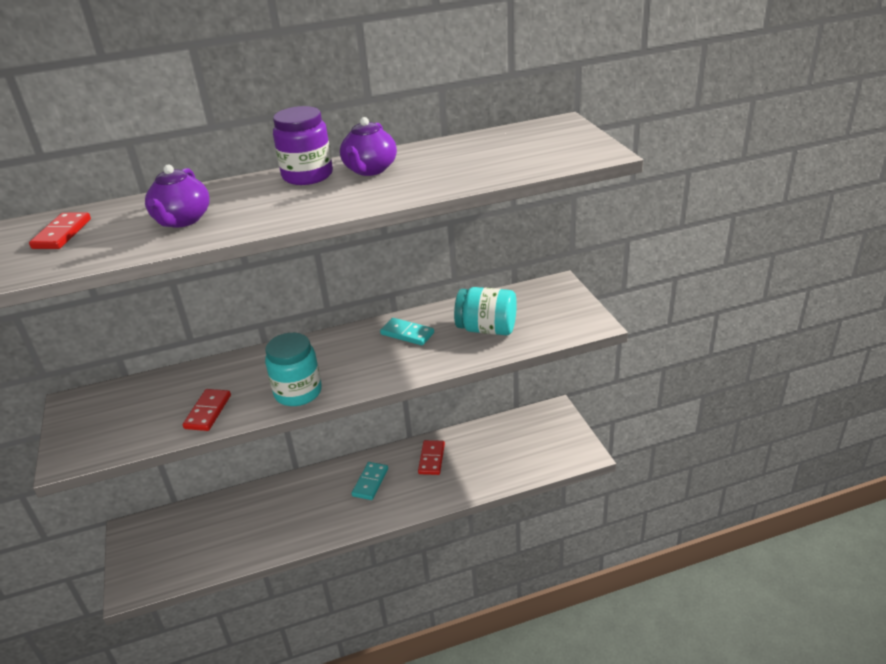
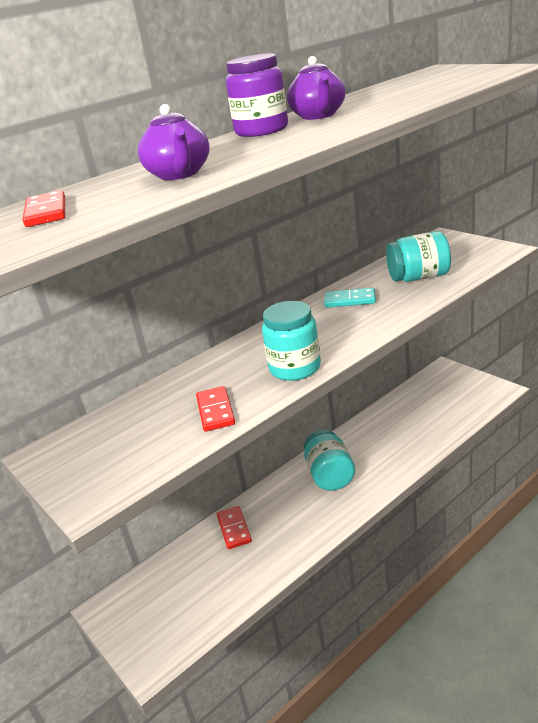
camera: 20 degrees left, 5 degrees down
turquoise domino [352,462,388,500] -> turquoise jar [304,430,355,491]
red domino [418,440,445,475] -> red domino moved to [217,506,252,549]

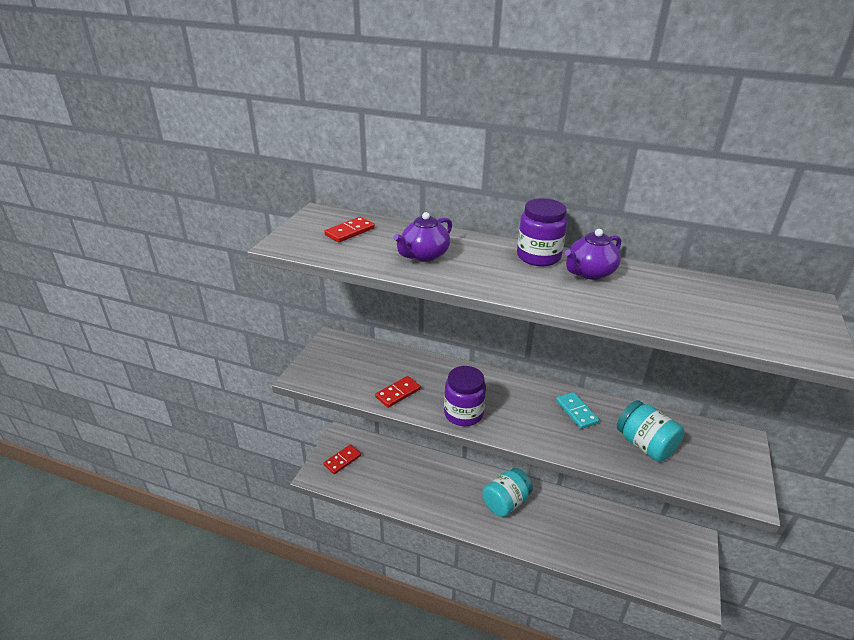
camera: 55 degrees right, 5 degrees up
red domino [217,506,252,549] -> red domino moved to [323,444,361,474]
turquoise jar [262,301,321,381] -> purple jar [444,366,486,426]

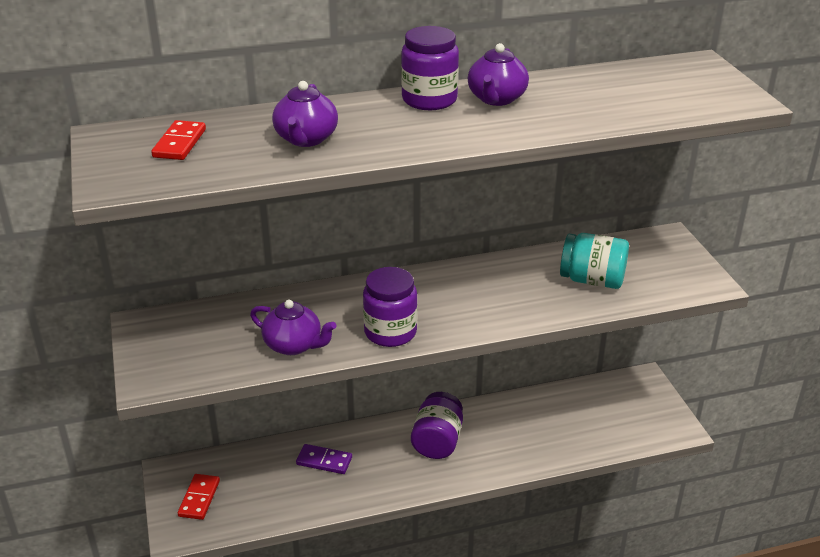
camera: 35 degrees left, 0 degrees up
red domino [375,376,421,408] -> purple teapot [250,300,336,355]
turquoise jar [483,468,533,517] -> purple jar [411,392,463,459]
turquoise domino [556,392,599,429] -> none
none -> purple domino [296,444,352,474]

